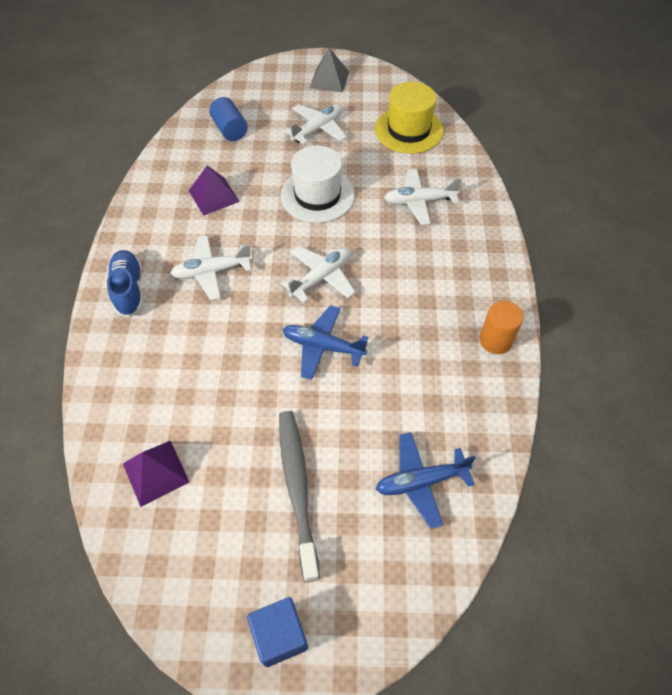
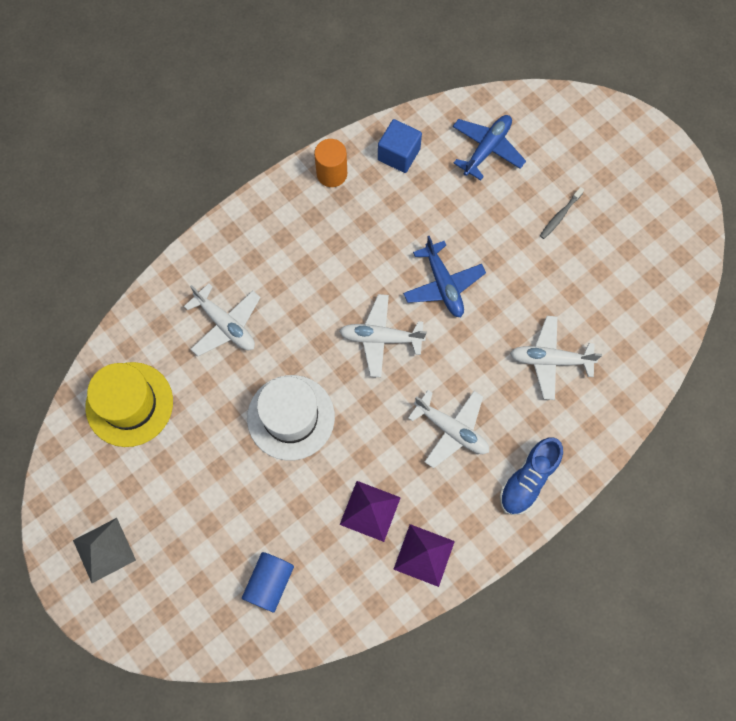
camera: 130 degrees left, 15 degrees up
purple pyramid [123,441,189,507] -> purple pyramid moved to [393,524,455,587]
blue cube [247,597,308,667] -> blue cube moved to [378,119,422,173]
grey toothbrush [279,411,320,582] -> grey toothbrush [540,187,584,239], size x0.46
white plane [284,104,347,145] -> white plane moved to [510,316,602,400]
blue plane [376,432,476,529] -> blue plane turned 90 degrees counterclockwise [453,115,526,181]

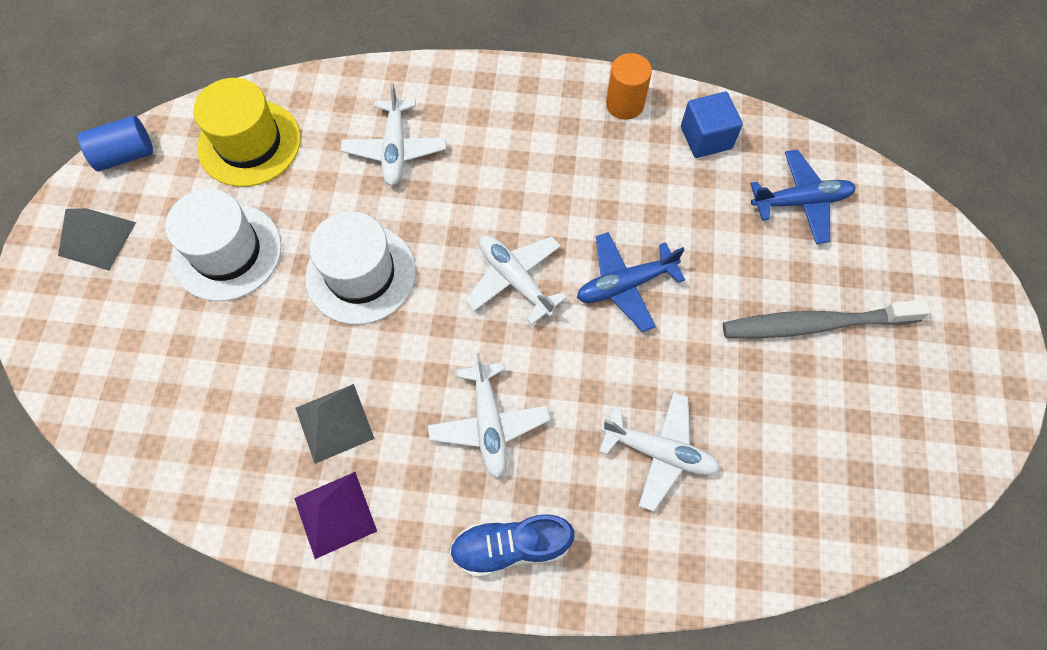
camera: 45 degrees right, 5 degrees down
blue cylinder [242,552,294,613] -> blue cylinder moved to [78,116,153,171]
purple pyramid [340,481,401,542] -> grey pyramid [296,384,375,464]
blue plane [403,236,486,317] -> blue plane turned 45 degrees clockwise [577,232,685,332]
white plane [510,316,602,400] -> white plane turned 150 degrees clockwise [599,392,720,512]
grey toothbrush [540,187,584,239] -> grey toothbrush [723,299,931,338], size x2.17
none -> white hat [165,189,282,301]

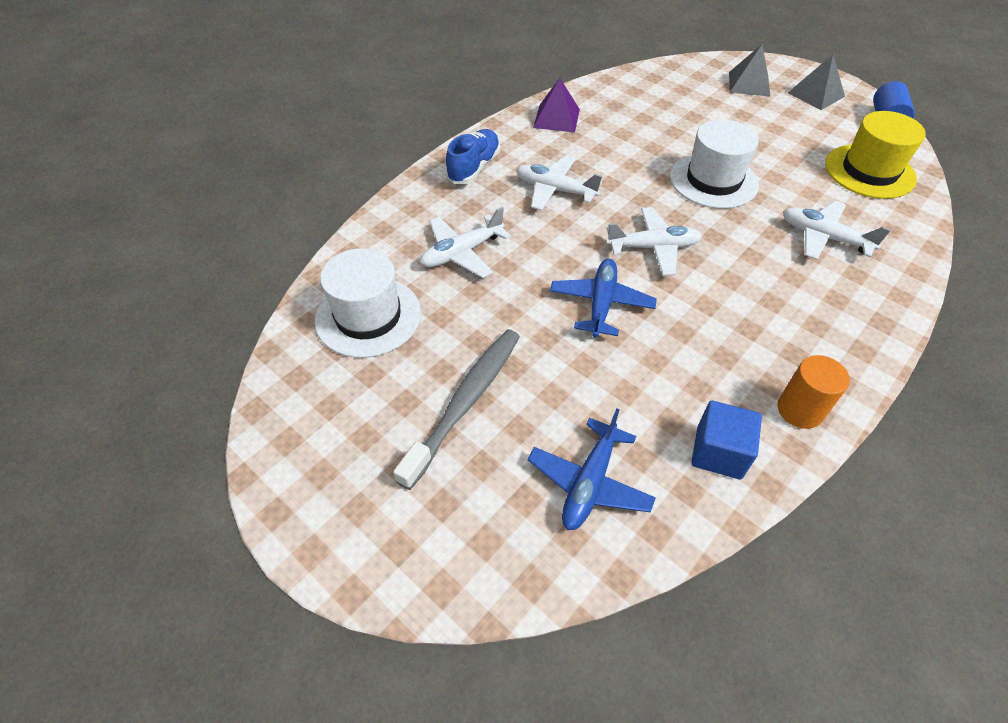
camera: 125 degrees right, 15 degrees down
white hat [165,189,282,301] -> white hat moved to [315,248,421,358]
grey pyramid [296,384,375,464] -> grey pyramid moved to [729,45,770,97]

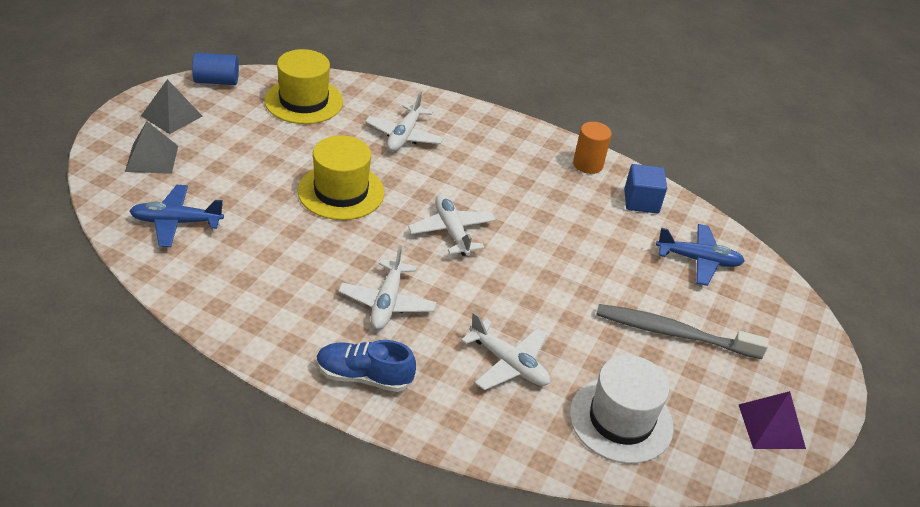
camera: 110 degrees left, 10 degrees down
purple pyramid [533,78,580,132] -> purple pyramid moved to [738,391,806,449]
blue plane [550,259,657,338] -> blue plane moved to [130,185,224,247]
white hat [670,119,759,209] -> yellow hat [298,135,384,220]

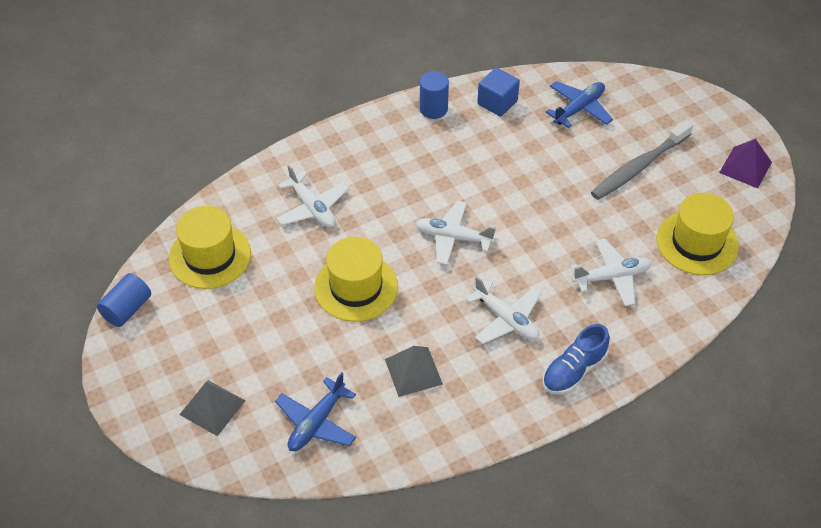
camera: 50 degrees left, 10 degrees up
grey pyramid [141,79,202,134] -> grey pyramid moved to [385,346,443,397]
white hat [570,355,674,464] -> yellow hat [657,193,739,275]
orange cylinder [573,122,612,174] -> blue cylinder [420,71,449,119]

